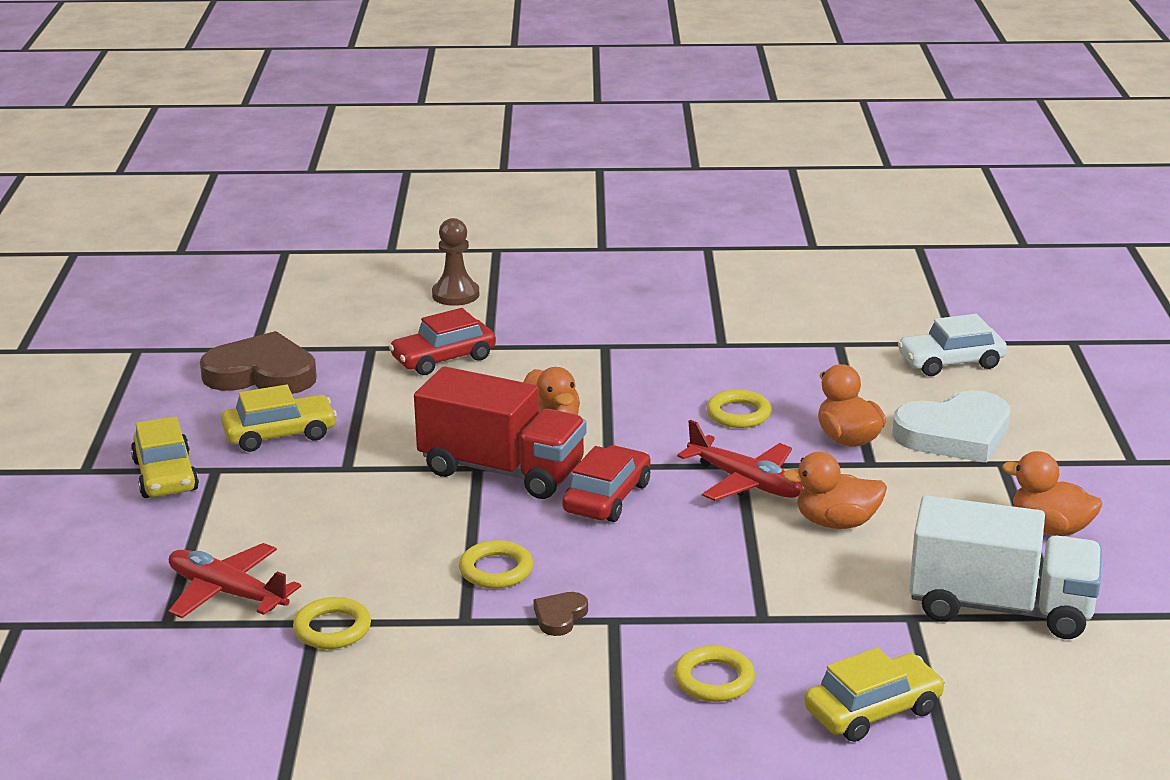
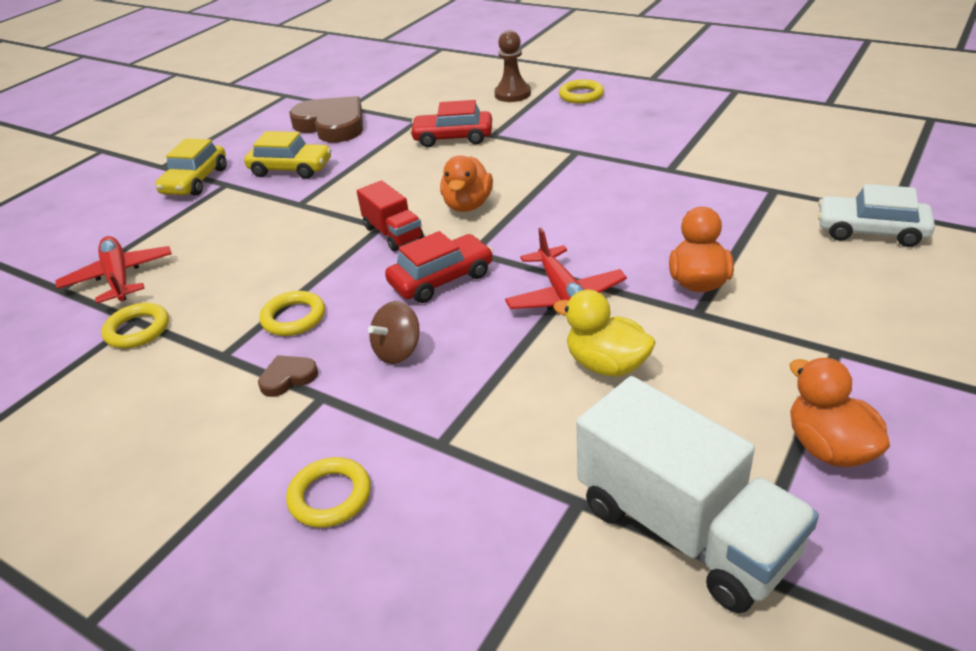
camera: 35 degrees right, 10 degrees up
red truck [414,366,586,499] -> red truck [357,180,424,251], size x0.55
yellow ring [707,390,771,428] -> yellow ring moved to [559,79,604,104]
orange duck [782,452,887,529] -> yellow duck [553,290,656,377]
yellow car [804,648,945,742] -> none
white heart [892,390,1011,463] -> none
none -> brown spinning top [368,301,420,364]

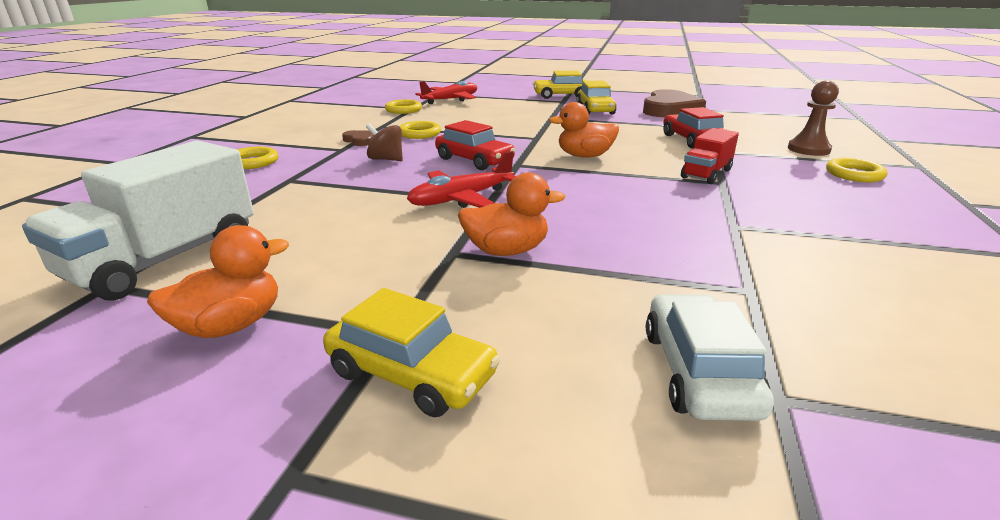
camera: 70 degrees right, 10 degrees down
red truck [357,180,424,251] -> red truck moved to [681,128,739,184]
yellow duck [553,290,656,377] -> none
none -> yellow car [323,288,500,417]

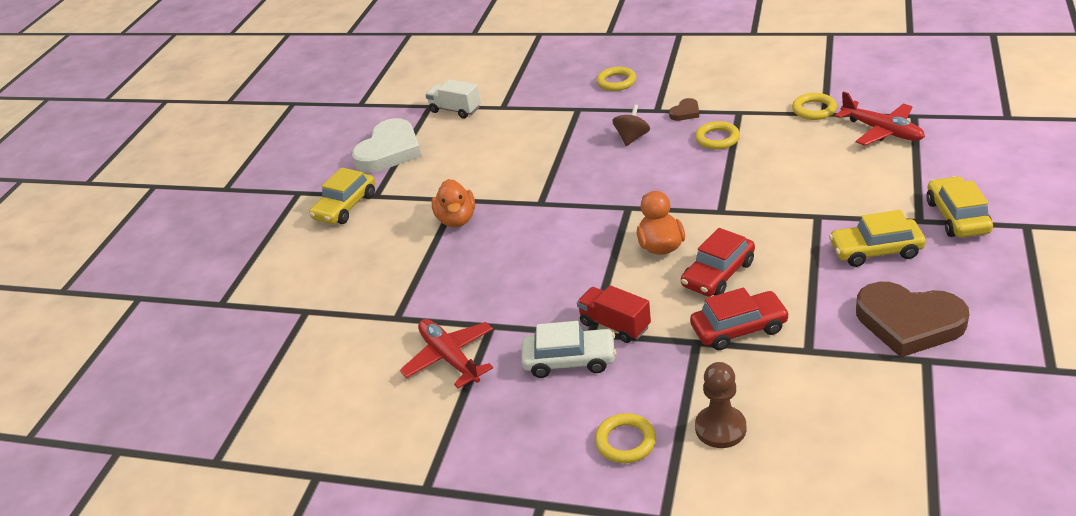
camera: 95 degrees right, 10 degrees up
white truck [22,140,254,301] -> white truck [426,79,481,118], size x0.55
orange duck [147,225,289,338] -> white heart [352,118,422,172]
red plane [407,151,516,208] -> red plane moved to [400,319,493,388]
red car [435,120,515,170] -> red car moved to [681,228,755,297]
white car [646,294,774,421] -> white car moved to [521,321,616,378]

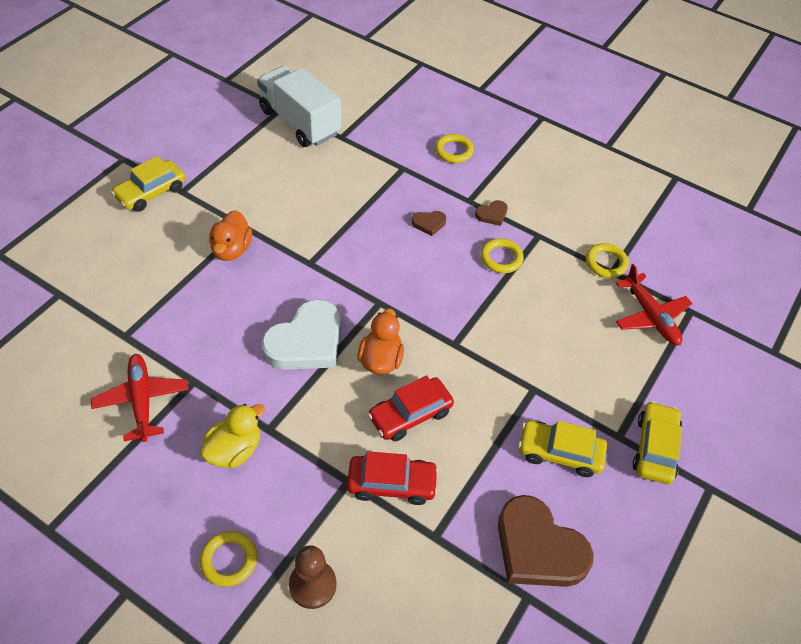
camera: 10 degrees right, 15 degrees up
white heart [352,118,422,172] -> white heart moved to [261,299,341,370]
white truck [426,79,481,118] -> white truck [257,65,341,147], size x1.81
white car [521,321,616,378] -> yellow duck [200,404,265,468]
red truck [577,285,651,343] -> none
brown spinning top [612,104,650,146] -> brown heart [412,211,446,236]

